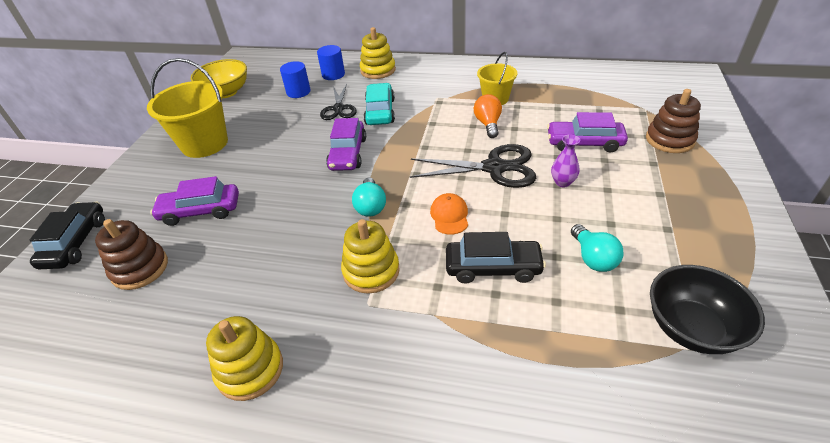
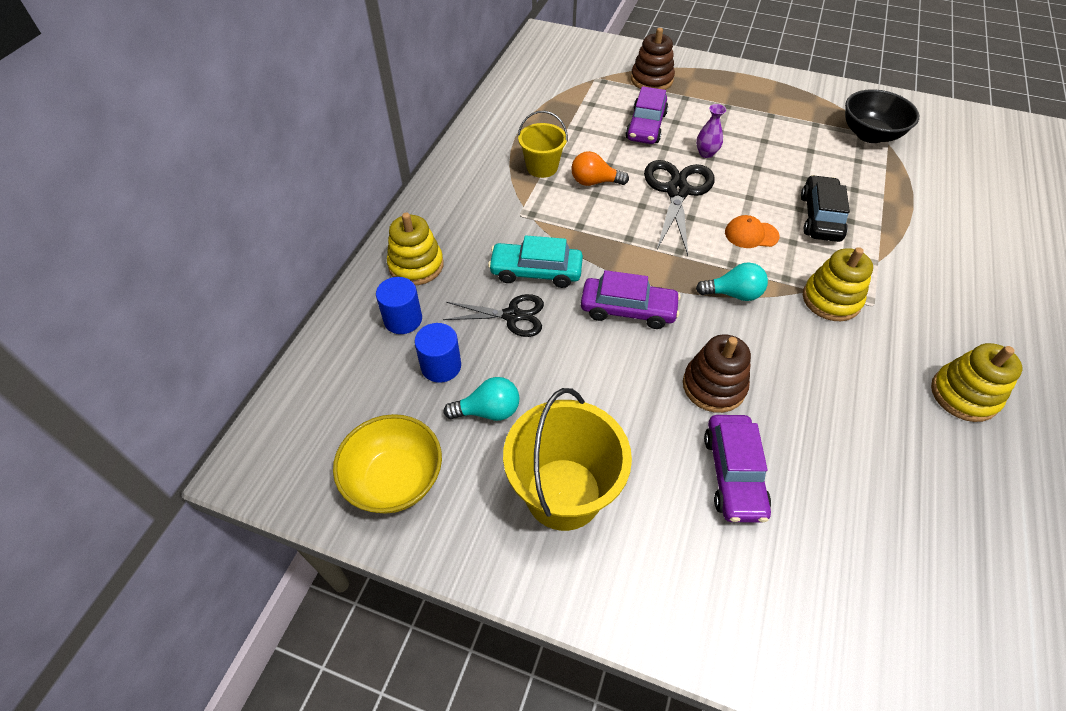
camera: 85 degrees left, 10 degrees up
black car [30,202,105,269] -> none
brown stacking toy [95,219,168,290] -> brown stacking toy moved to [683,334,751,413]
turquoise light bulb [571,224,623,272] -> turquoise light bulb moved to [444,377,520,421]

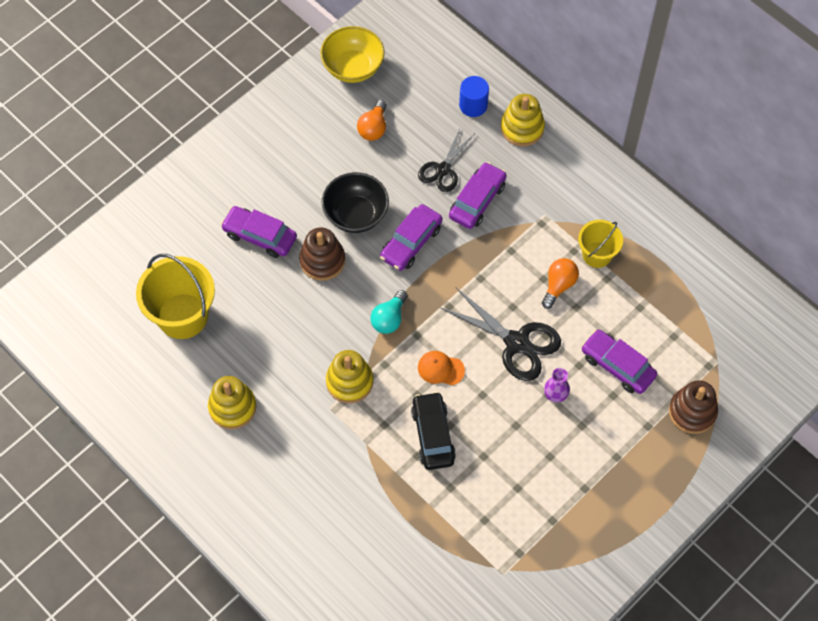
camera: 115 degrees right, 10 degrees up
blue cylinder [414,323,461,383] -> none
turquoise light bulb [444,377,520,421] -> orange light bulb [357,100,387,141]
turquoise car [488,235,583,288] -> purple car [449,162,507,229]
yellow bucket [503,388,632,531] -> yellow bucket moved to [136,254,215,339]
orange cap [725,215,779,248] -> orange cap turned 105 degrees counterclockwise [418,351,465,386]
black car [801,175,850,242] -> black car turned 135 degrees counterclockwise [411,391,456,470]
black bowl [845,89,920,143] -> black bowl moved to [322,172,389,233]

